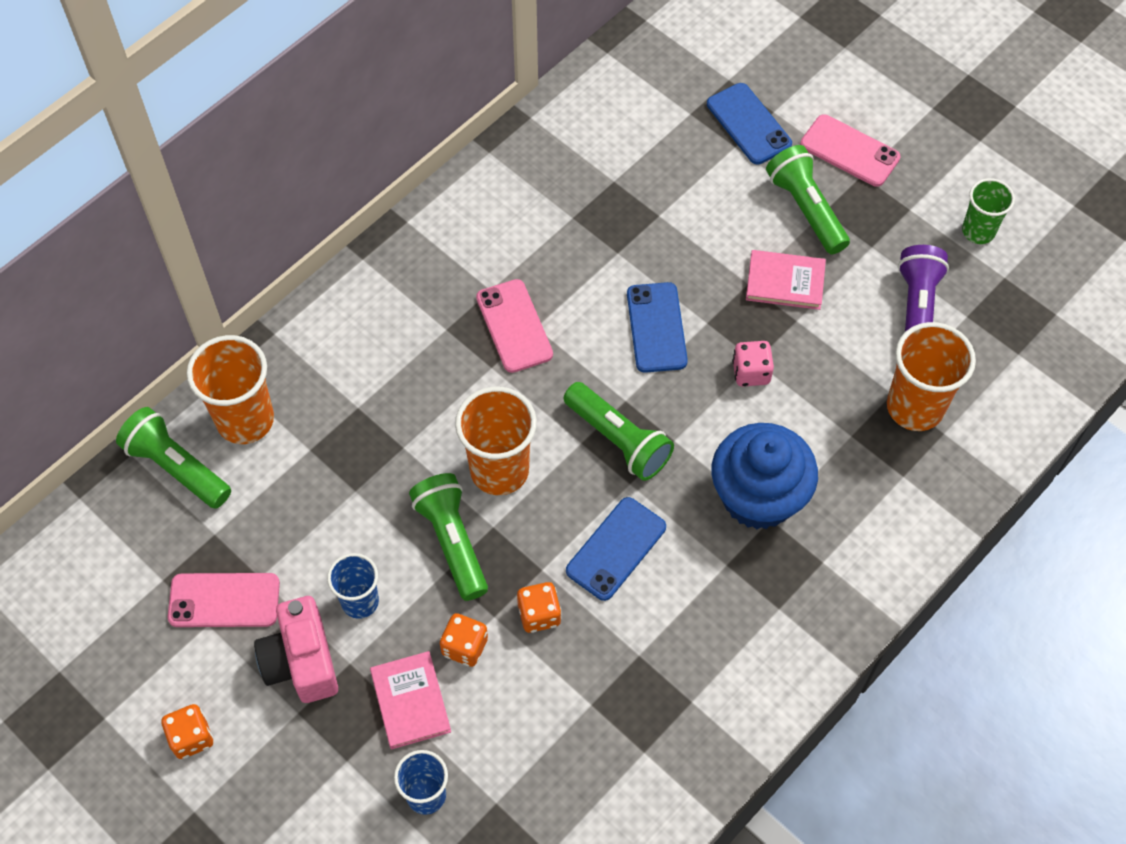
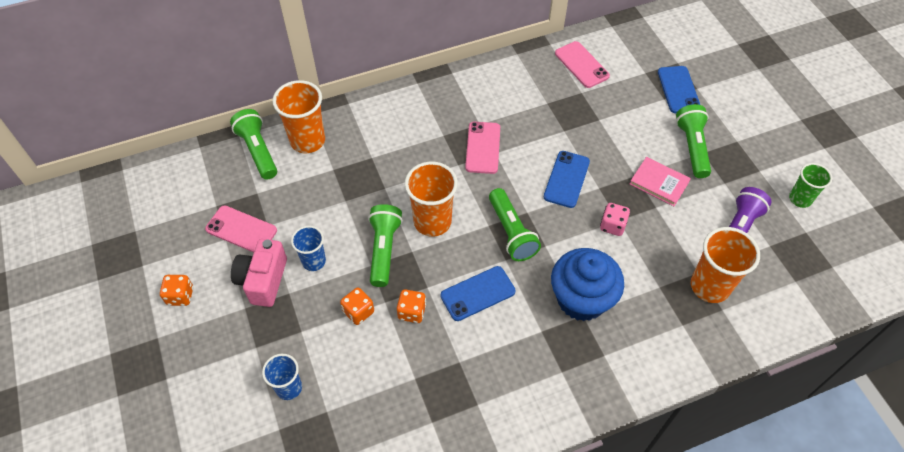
camera: 25 degrees right, 5 degrees down
pink book [370,651,451,749] -> none
pink phone [800,114,900,187] -> pink phone moved to [555,41,610,88]

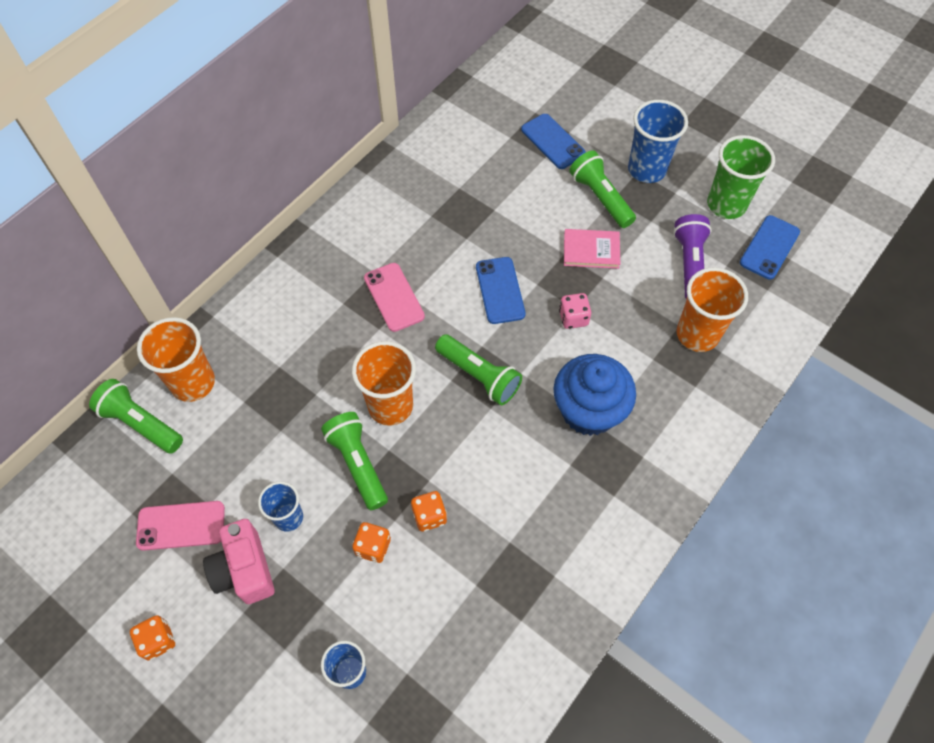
camera: 30 degrees left, 5 degrees up
blue phone [440,266,515,321] -> blue phone moved to [740,215,800,279]
pink phone [555,41,610,88] -> none
green cup [789,163,832,208] -> green cup [707,135,775,219], size x1.63
none -> blue cup [628,100,688,183]

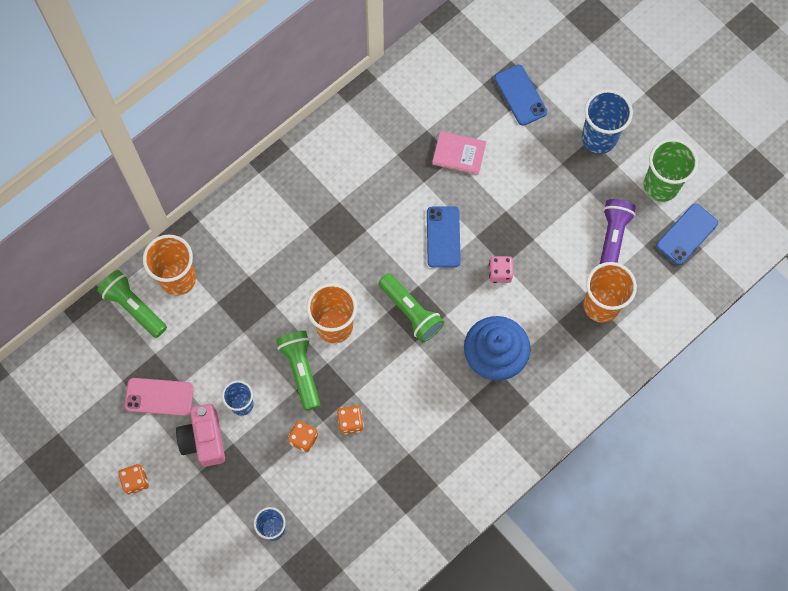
camera: 10 degrees right, 10 degrees up
pink phone [364,263,425,332] -> none
pink book [564,229,620,269] -> pink book moved to [432,131,486,175]
green flashlight [569,150,636,228] -> none

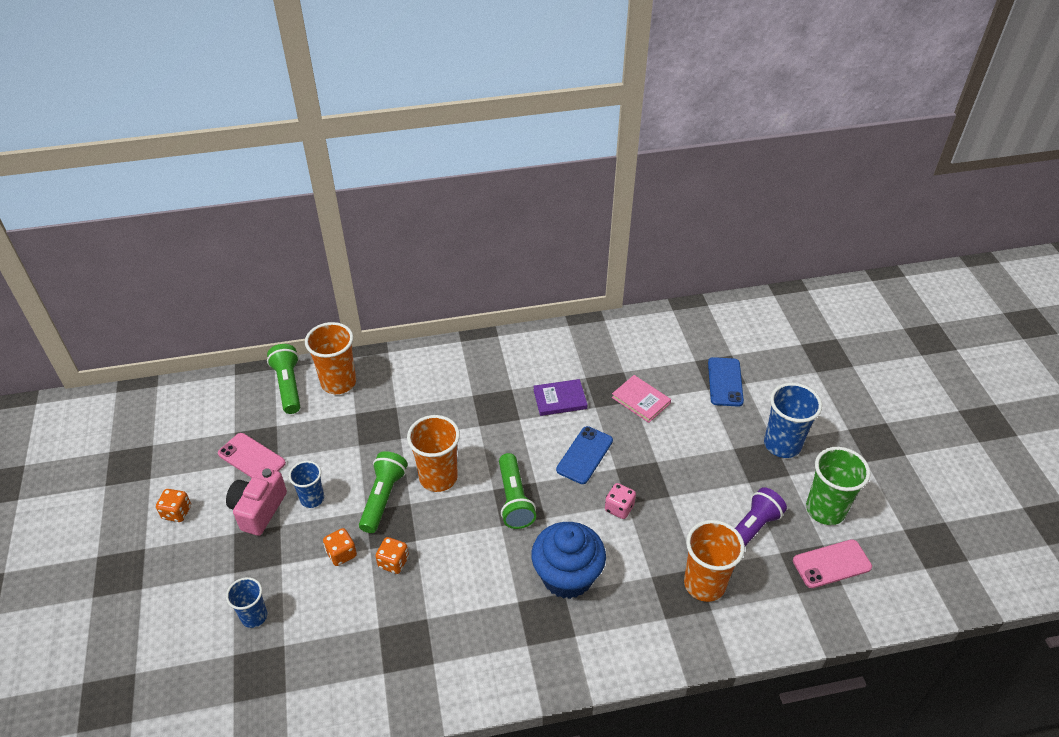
camera: 30 degrees right, 25 degrees down
blue phone [656,204,718,265] -> pink phone [793,539,872,588]
none -> purple book [534,379,588,416]

